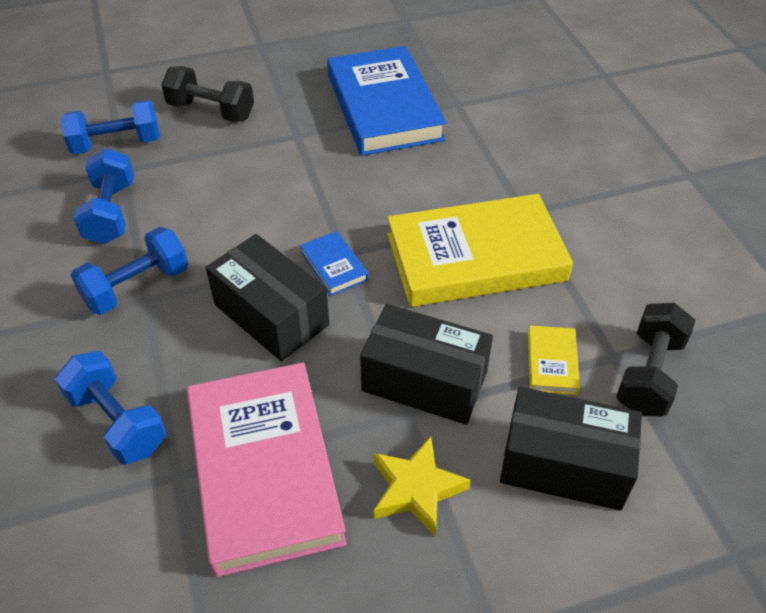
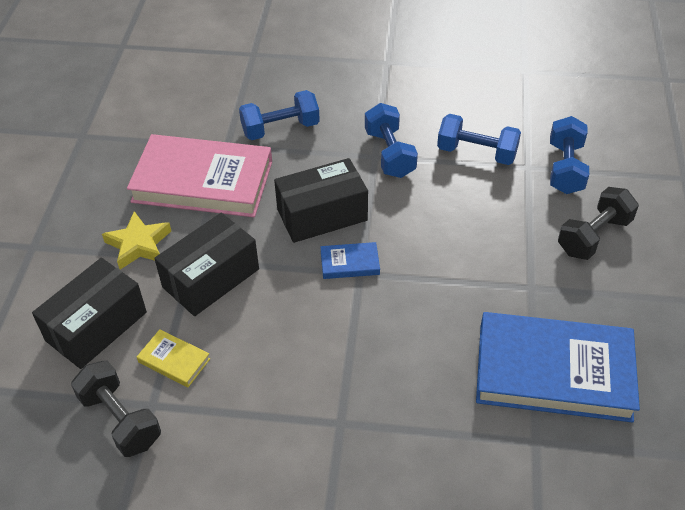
camera: 115 degrees right, 0 degrees up
yellow book [387,194,573,307] -> none

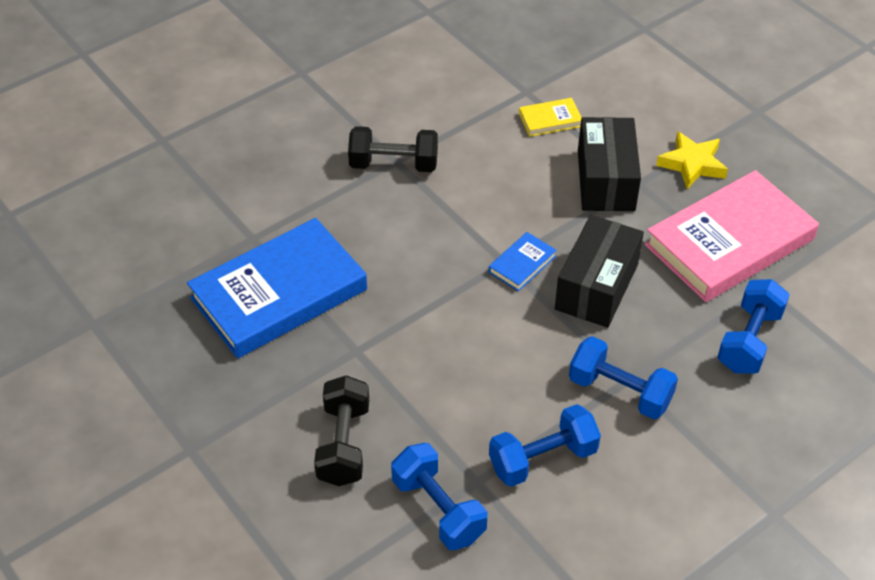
camera: 135 degrees right, 0 degrees up
black box [32,258,147,369] -> none
black dumbbell [71,361,161,457] -> black dumbbell moved to [348,126,438,172]

